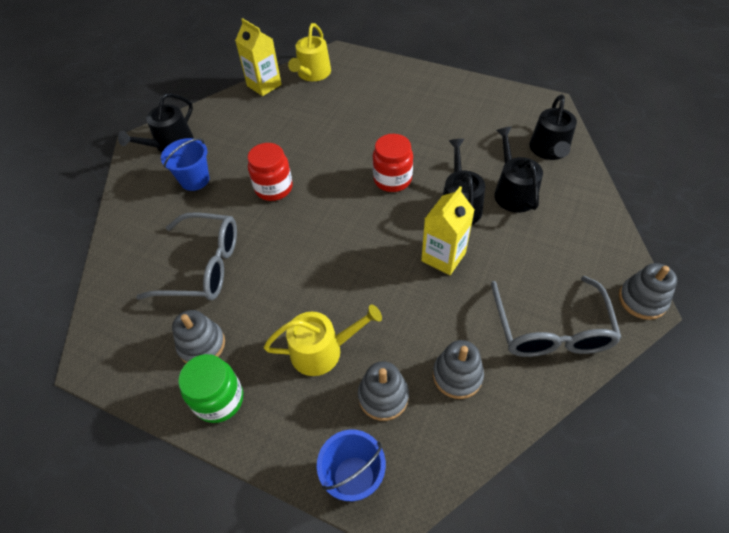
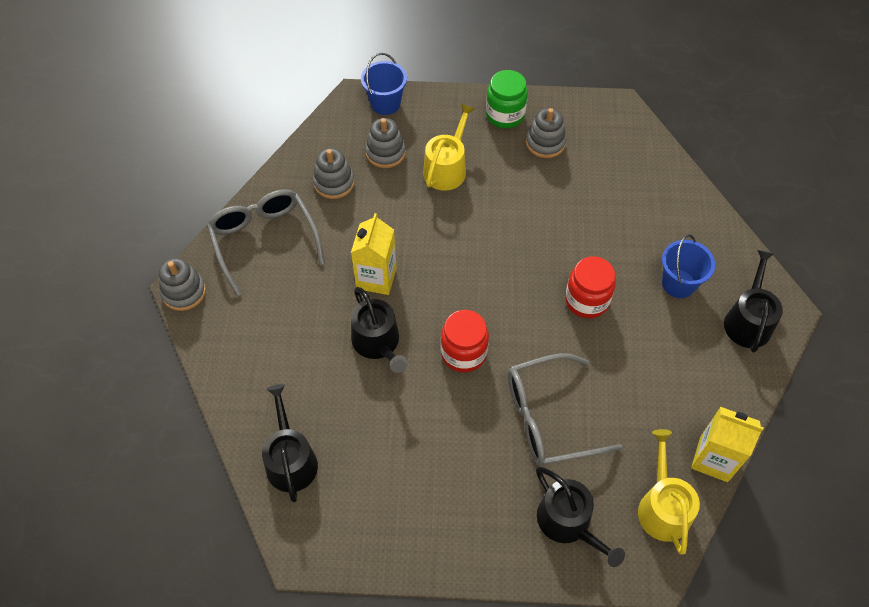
camera: 155 degrees right, 5 degrees up
grey glasses [136,212,237,300] -> grey glasses moved to [508,353,623,467]
yellow watering can [264,304,382,376] -> yellow watering can turned 150 degrees clockwise [423,104,475,191]
black watering can [494,127,543,213] -> black watering can moved to [536,467,625,567]

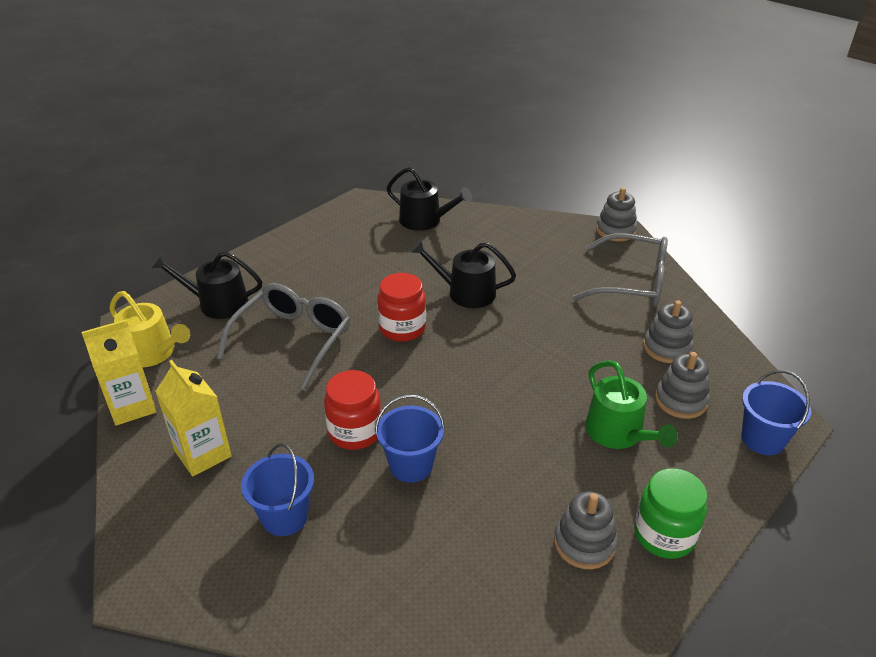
camera: 130 degrees right, 20 degrees down
yellow carton [351,213,397,295] -> yellow carton moved to [155,360,232,476]
yellow watering can [423,104,475,191] -> green watering can [585,360,678,449]
black watering can [724,250,783,352] -> none
none -> blue bucket [375,395,445,483]

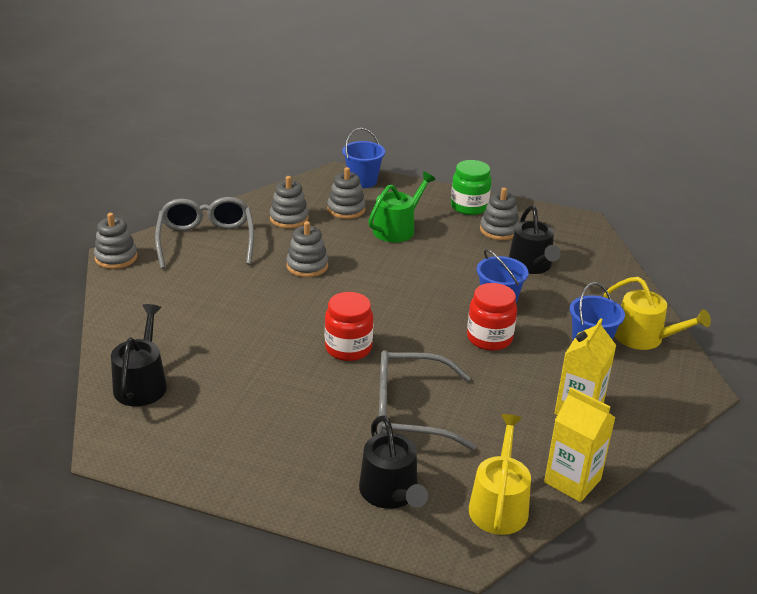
camera: 115 degrees left, 5 degrees down
black watering can [410,239,516,308] -> black watering can moved to [509,205,561,274]
none -> grey stacking toy [286,221,328,277]
none -> yellow watering can [604,277,711,350]

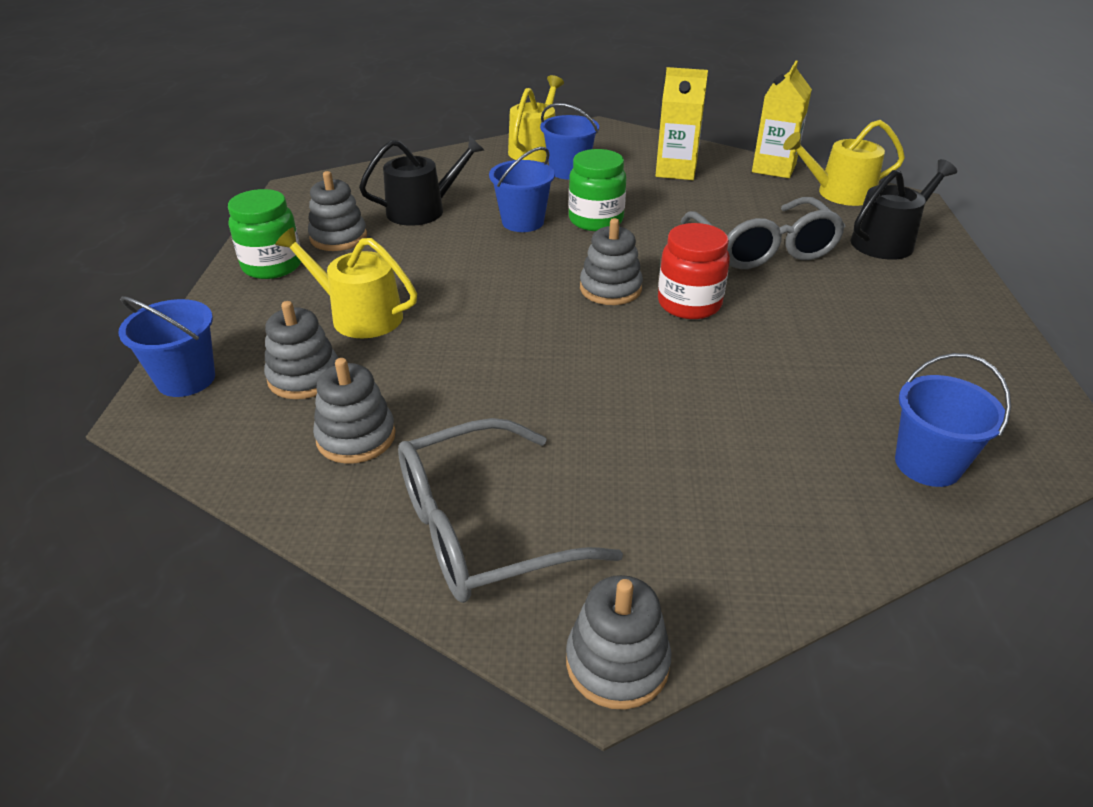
camera: 105 degrees left, 5 degrees up
black watering can [111,304,167,406] -> blue bucket [895,353,1011,487]
grey stacking toy [286,221,328,277] -> grey stacking toy moved to [580,218,643,305]
green watering can [368,172,436,242] -> yellow watering can [275,227,417,339]
red jar [467,283,517,351] -> green jar [569,149,626,231]

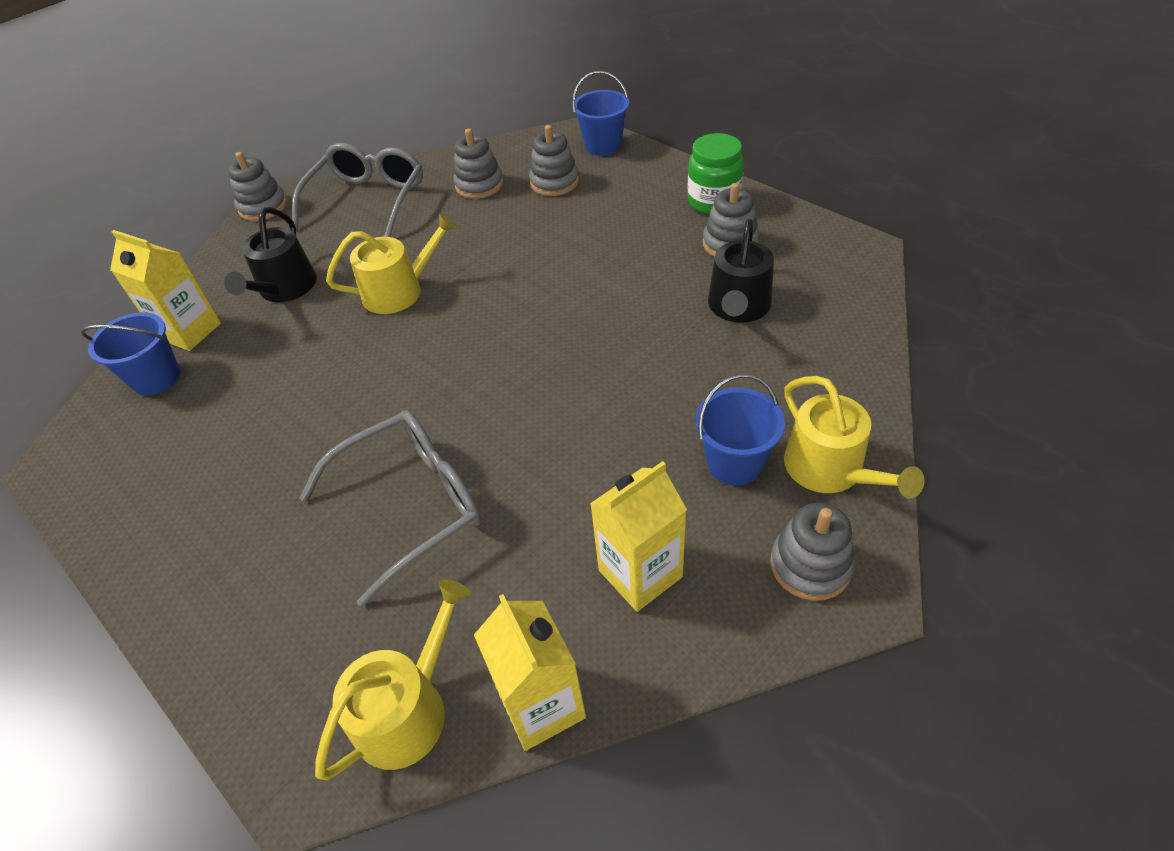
camera: 135 degrees right, 10 degrees up
yellow watering can [275,227,417,339] -> yellow watering can moved to [326,213,458,314]
blue bucket [489,147,555,232] -> none
green jar [569,149,626,231] -> none
grey stacking toy [580,218,643,305] -> grey stacking toy moved to [770,503,855,601]
red jar [658,223,730,319] -> none
grey glasses [681,197,846,269] -> grey glasses turned 120 degrees clockwise [300,410,482,607]
black watering can [851,159,957,260] -> black watering can moved to [224,207,317,302]
none -> yellow carton [110,230,221,351]

